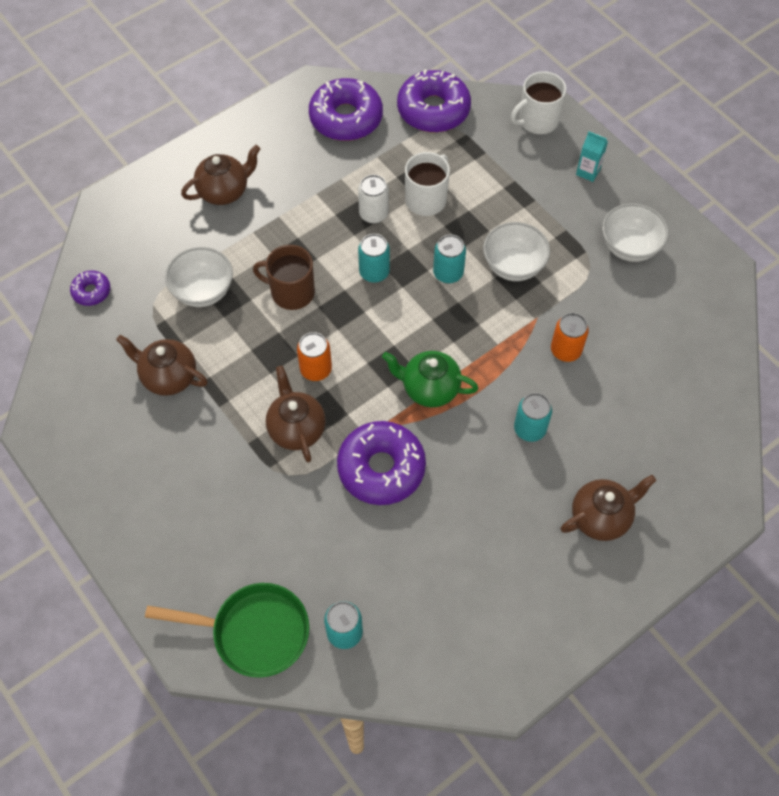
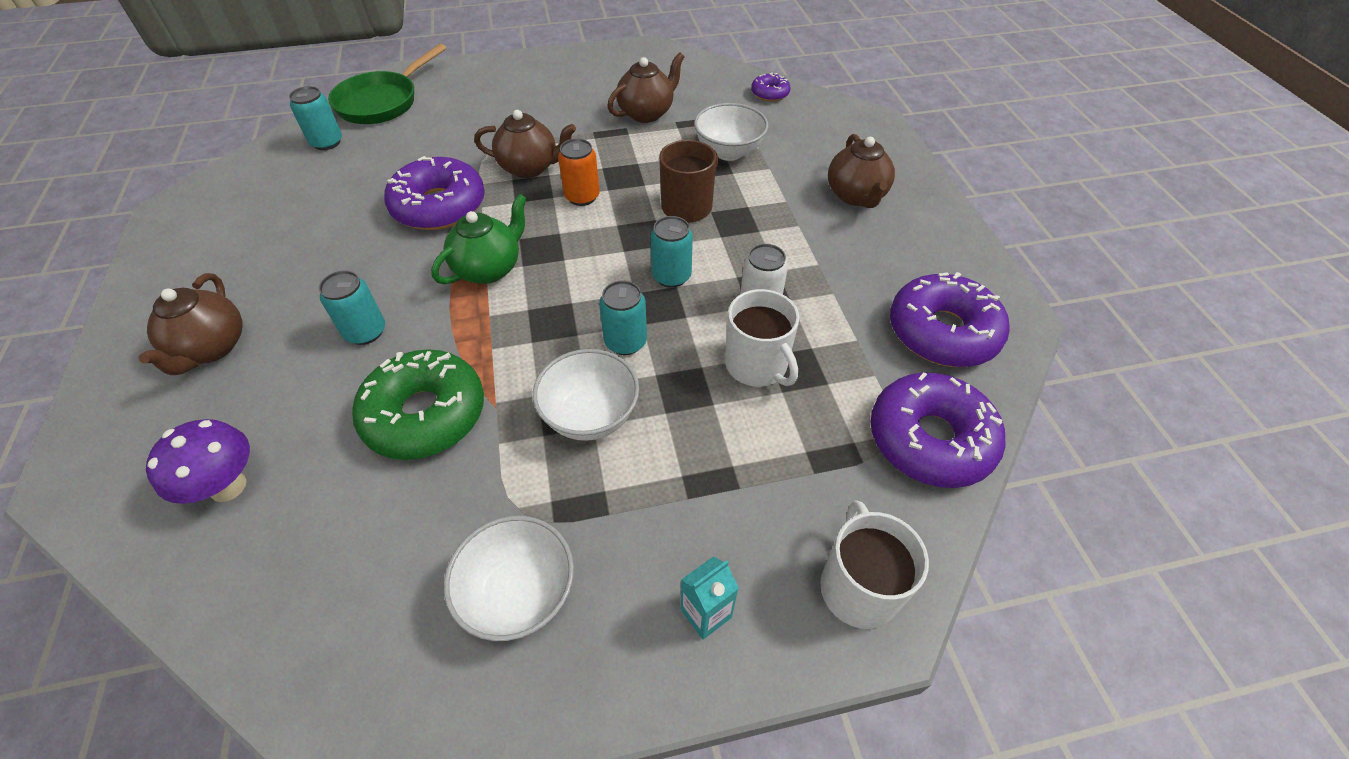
camera: 115 degrees right, 10 degrees down
orange can [551,313,589,362] -> green donut [352,349,484,460]
none -> purple mushroom [146,419,250,504]

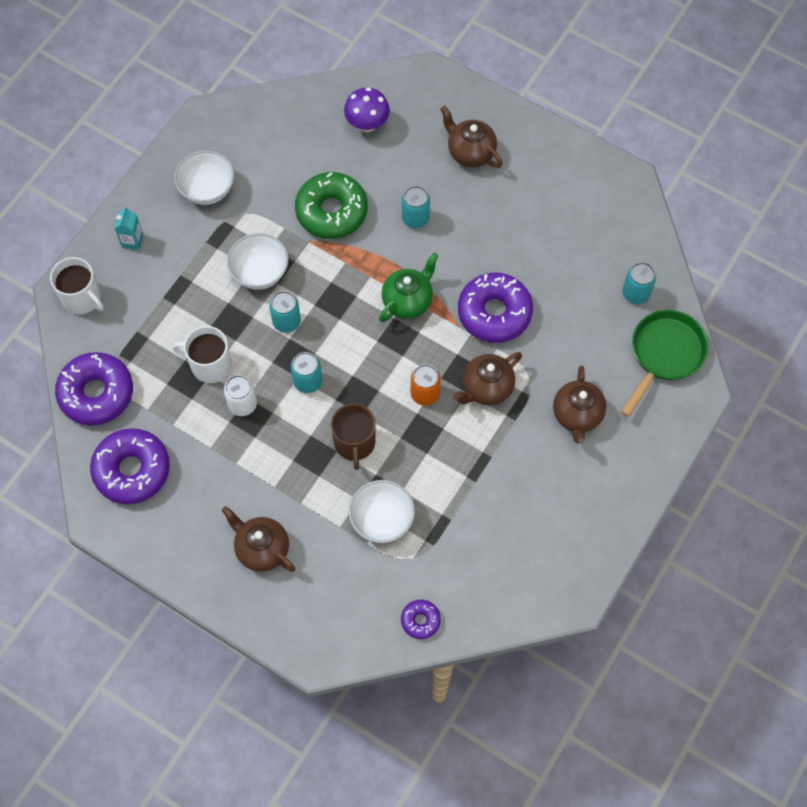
camera: 135 degrees right, 15 degrees up
green pan [328,44,447,124] -> green pan turned 45 degrees clockwise [621,310,709,417]
green teapot [431,194,527,284] -> green teapot turned 135 degrees counterclockwise [379,253,438,322]
brown teapot [607,52,684,123] -> brown teapot moved to [553,365,606,444]

